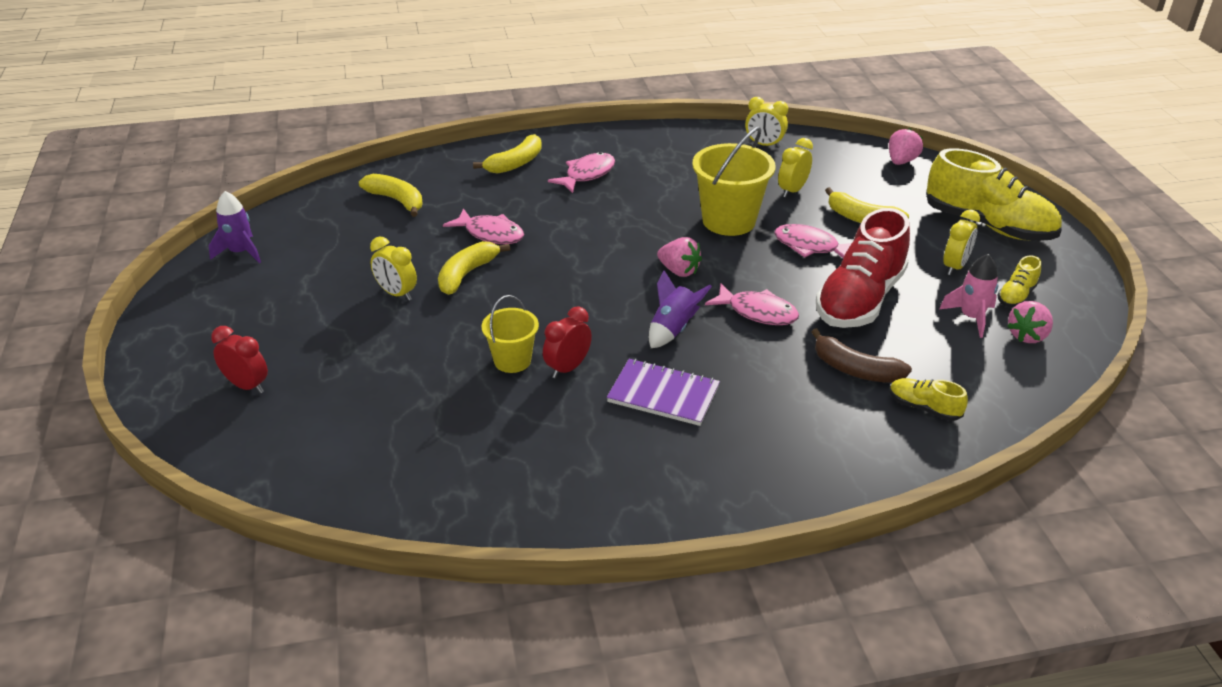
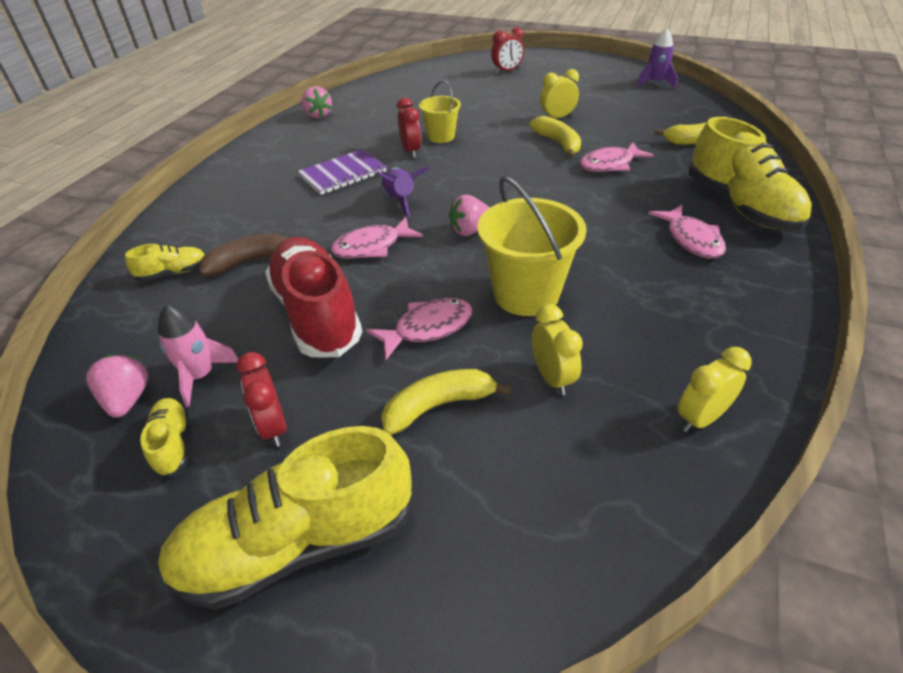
camera: 125 degrees right, 5 degrees up
yellow banana [473,134,542,174] -> yellow shoe [688,117,812,231]
pink strawberry [889,128,923,165] -> pink strawberry moved to [302,86,332,118]
yellow clock [944,209,980,275] -> red clock [236,352,286,447]

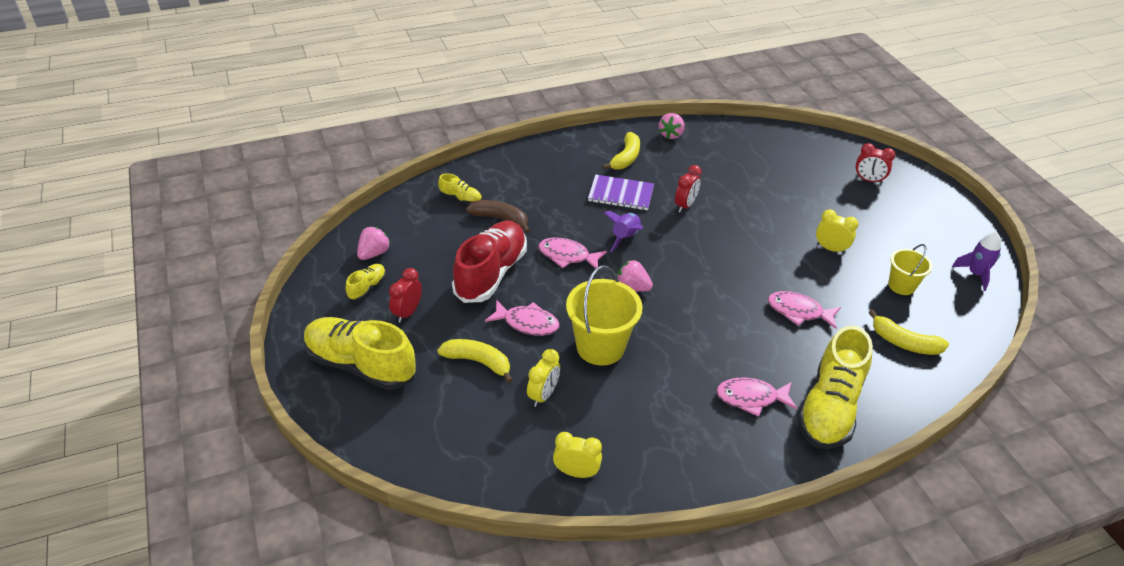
camera: 45 degrees right, 0 degrees up
pink rocket [158,304,238,407] -> none
yellow bucket [419,80,461,143] -> yellow bucket moved to [888,244,932,295]
yellow banana [530,116,581,158] -> yellow banana moved to [602,132,640,170]
pink fish [649,205,726,259] -> pink fish turned 60 degrees clockwise [716,377,797,416]

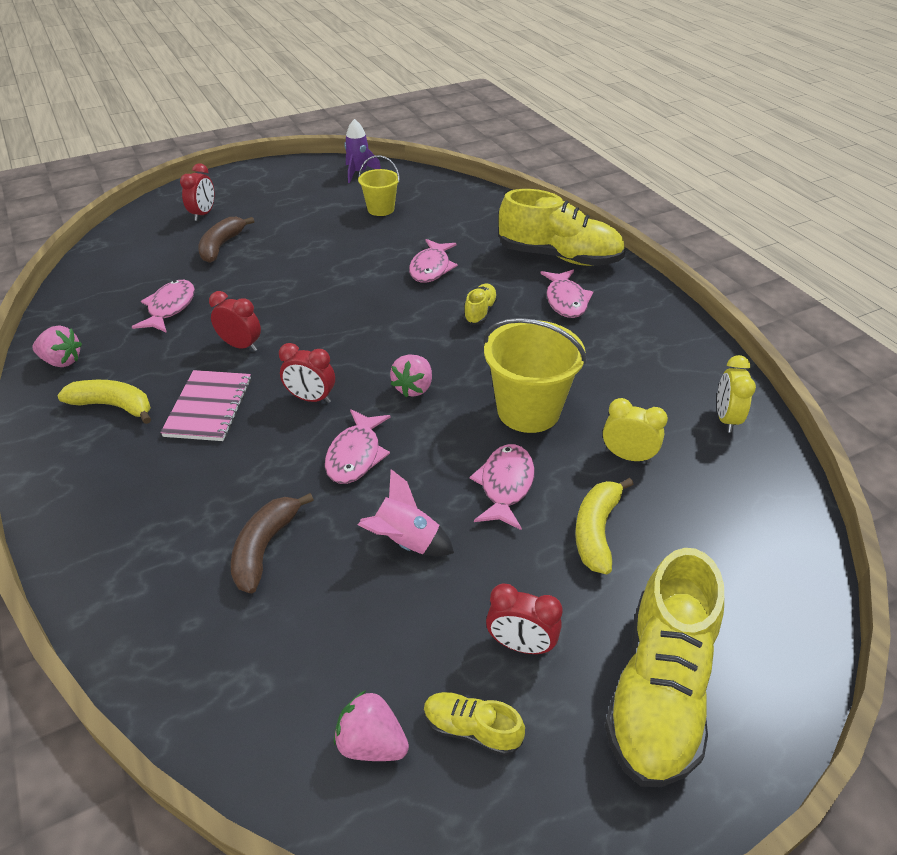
camera: 95 degrees left, 0 degrees up
yellow shoe [438,173,482,204] -> yellow shoe moved to [463,284,498,325]
red shoe [452,221,527,303] -> pink rocket [358,469,454,556]
purple notebook [588,174,654,210] -> pink notebook [160,370,251,441]
purple rocket [604,211,643,252] -> red clock [279,343,335,403]
yellow clock [816,210,859,254] -> none
yellow banana [869,310,949,355] -> none
none -> pink fish [132,280,195,333]
none -> brown banana [198,217,254,263]

